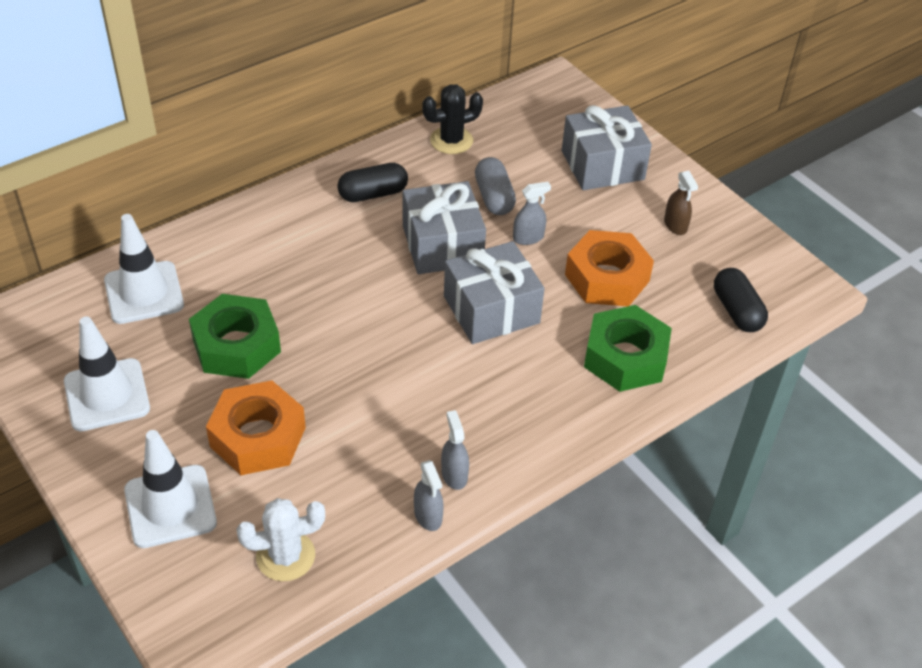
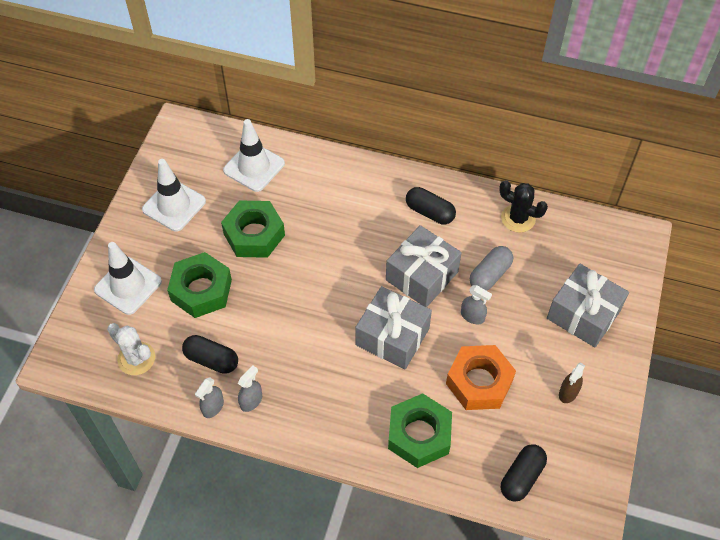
camera: 55 degrees right, 10 degrees up
orange nut [206,380,306,475] -> green nut [167,252,232,318]
none -> black capsule [182,335,238,374]

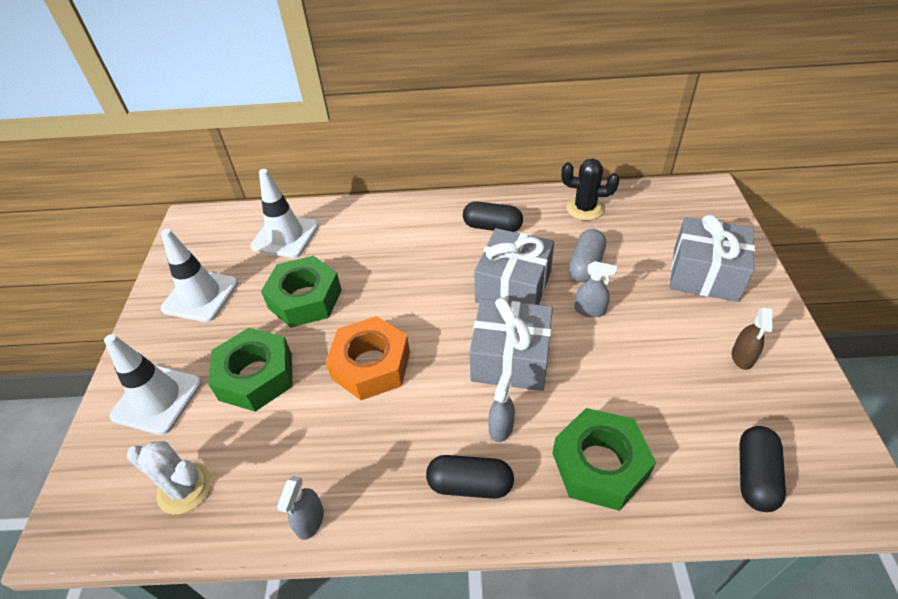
camera: 15 degrees left, 10 degrees down
black capsule [182,335,238,374] -> black capsule moved to [426,455,514,499]
grey spray bottle [238,366,262,412] -> grey spray bottle moved to [488,370,515,442]
orange nut [446,345,516,410] -> orange nut moved to [326,316,410,400]

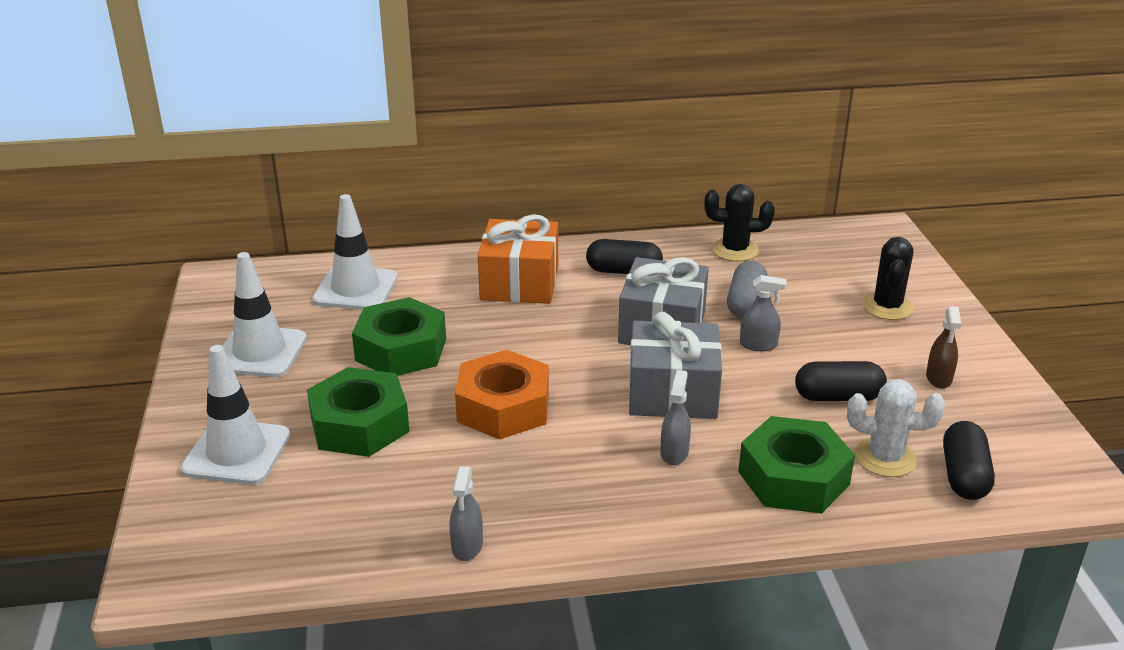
camera: 10 degrees left, 15 degrees down
white cactus [127,441,211,514] -> white cactus moved to [847,379,945,477]
black capsule [426,455,514,499] -> black capsule moved to [795,361,887,401]
grey gift [670,215,755,302] -> black cactus [862,237,914,320]
none -> orange gift [478,214,558,304]

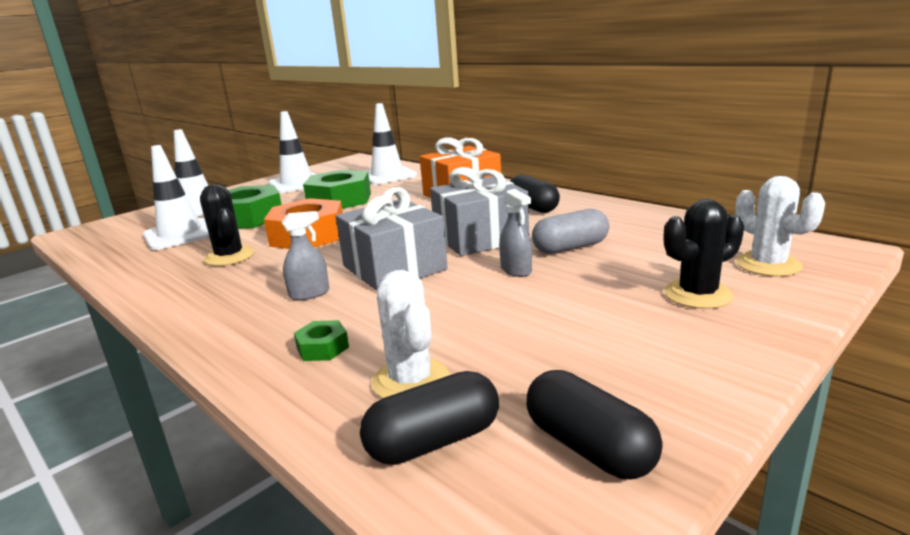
camera: 55 degrees right, 10 degrees down
grey spray bottle [449,466,483,561] -> none
black cactus [704,184,775,261] -> black cactus moved to [200,184,254,266]
green nut [738,416,855,514] -> green nut [294,320,349,361], size x0.44
black capsule [795,361,887,401] -> black capsule moved to [526,370,663,480]
brown spray bottle [926,306,961,389] -> none
none -> white traffic cone [143,145,210,250]
none -> white cactus [735,176,825,277]

